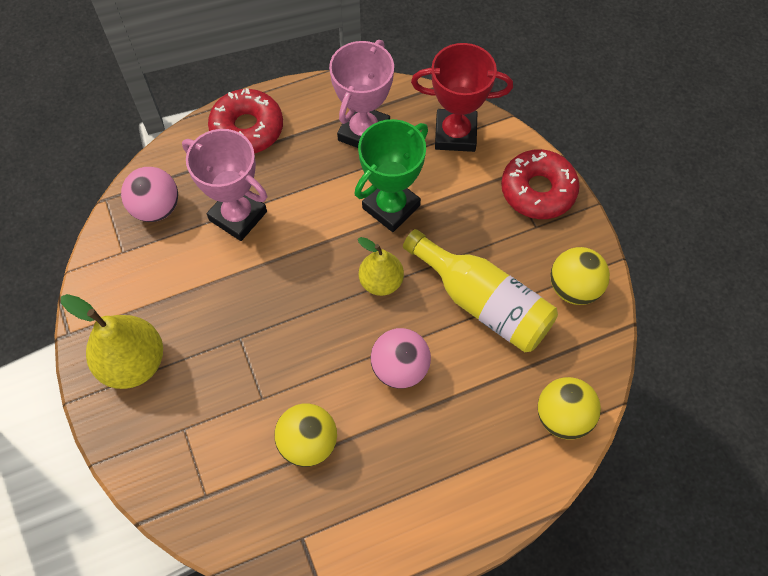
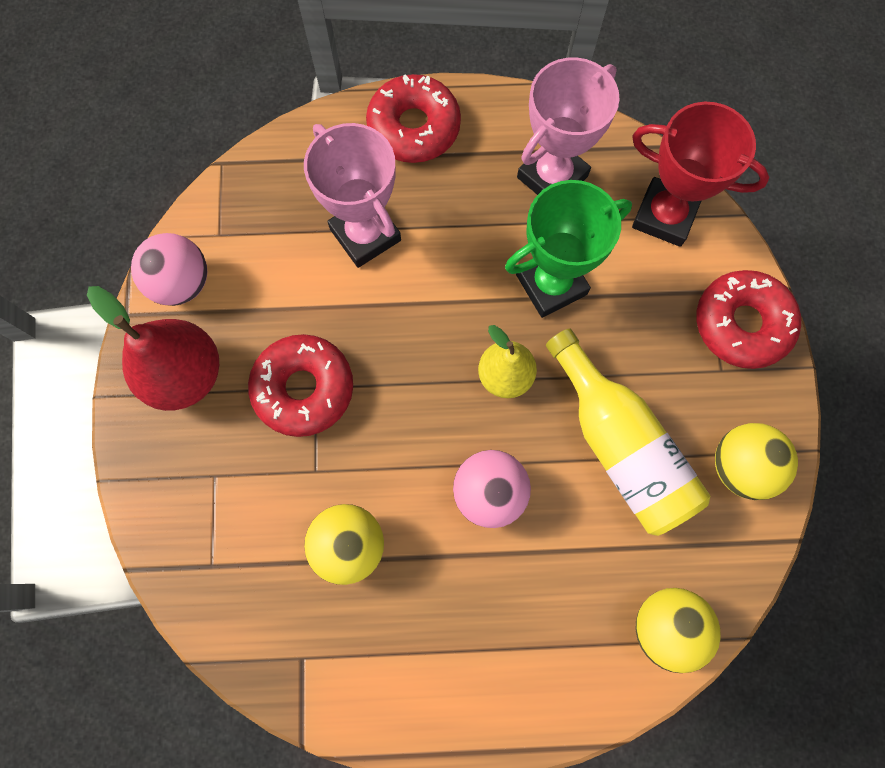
camera: 20 degrees right, 10 degrees up
yellow pear [61,294,163,389] -> red pear [87,286,219,411]
pink ball [121,167,178,222] -> pink ball moved to [131,233,208,306]
none -> red donut [248,334,353,437]

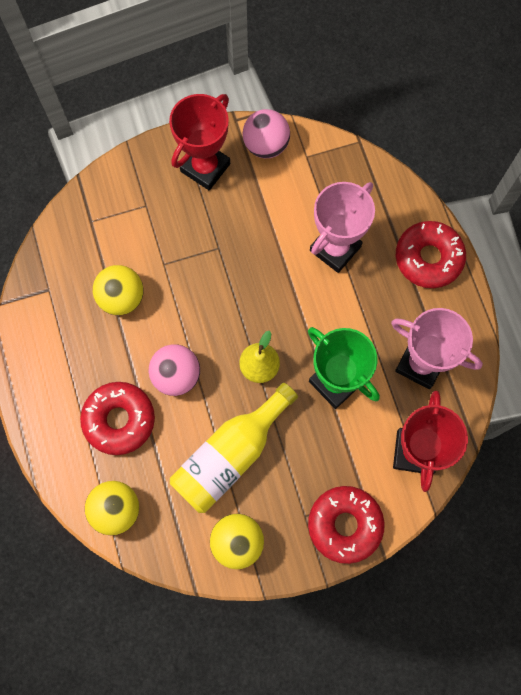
camera: 75 degrees right, 0 degrees up
red pear [87,286,219,411] -> red trophy [169,94,230,190]
red donut [248,334,353,437] -> red donut moved to [80,382,155,455]

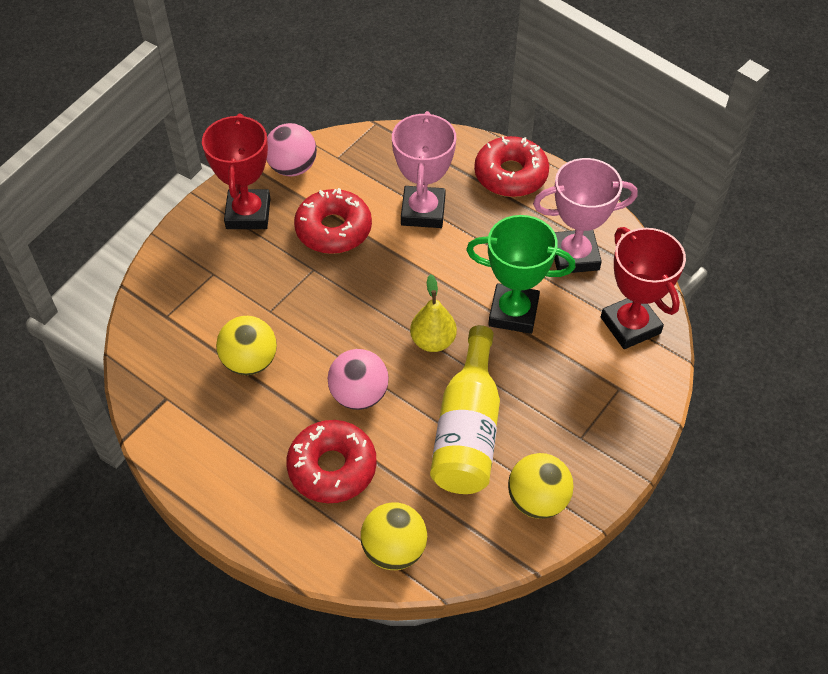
camera: 35 degrees left, 20 degrees down
red donut [308,486,384,564] -> red donut moved to [294,188,372,254]

